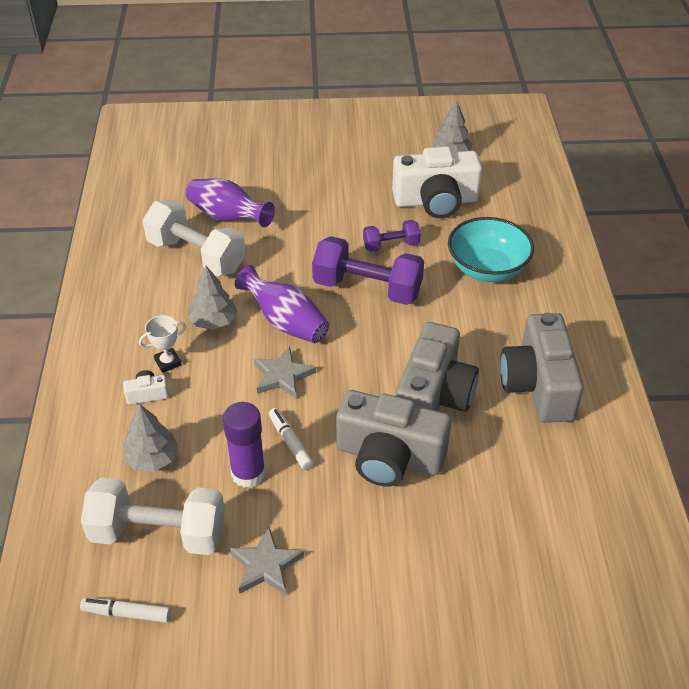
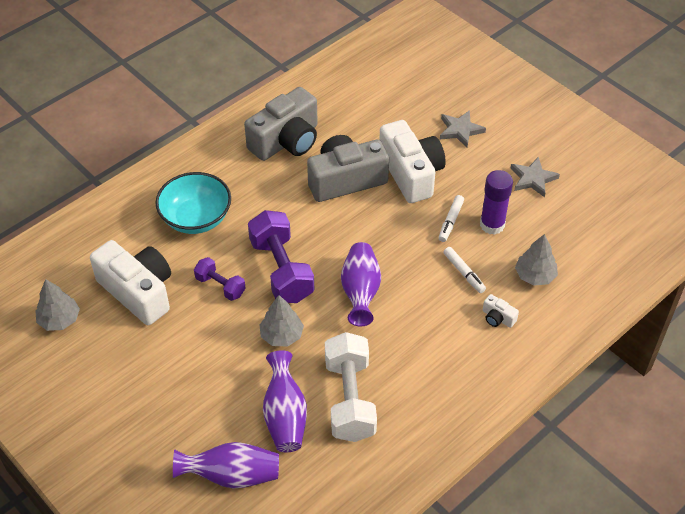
camera: 130 degrees left, 5 degrees up
white marker [80,598,171,622] -> white marker moved to [444,247,486,293]
white dumbbell [81,477,225,555] -> none
white trophy [139,315,186,373] -> none
grey tree [188,266,237,330] -> grey tree moved to [259,295,304,346]
grey star [254,346,316,399] -> grey star moved to [440,110,486,148]
grey camera [336,390,451,487] -> white camera [379,120,446,203]
none -> purple vase [173,442,279,489]

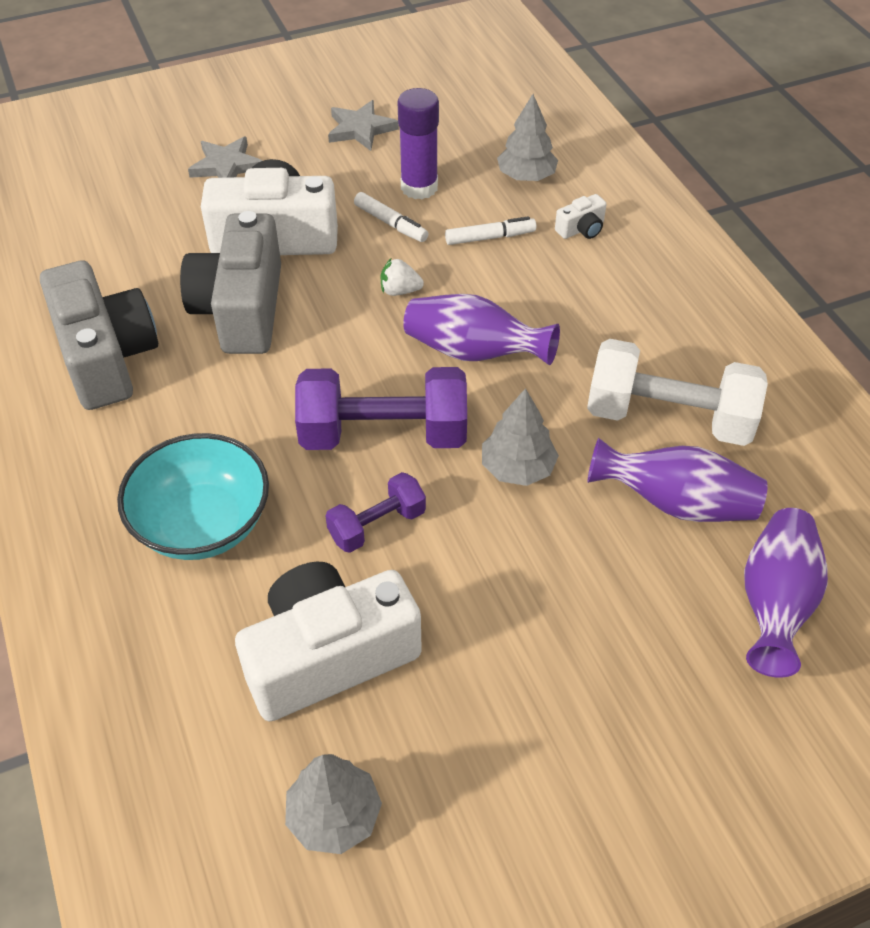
camera: 70 degrees left, 0 degrees up
none -> white strawberry [381,258,424,296]

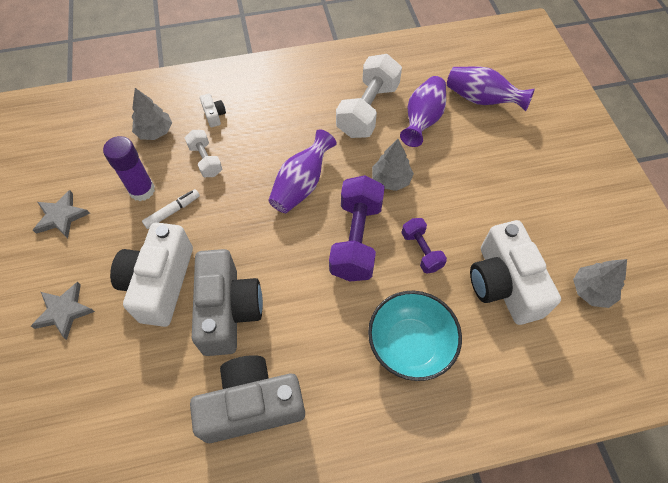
camera: 80 degrees left, 10 degrees up
grey camera [180,211,281,354] -> grey camera turned 105 degrees counterclockwise [192,249,263,356]
white strawberry [381,258,424,296] -> none
white marker [445,216,536,245] -> white dumbbell [185,130,222,177]

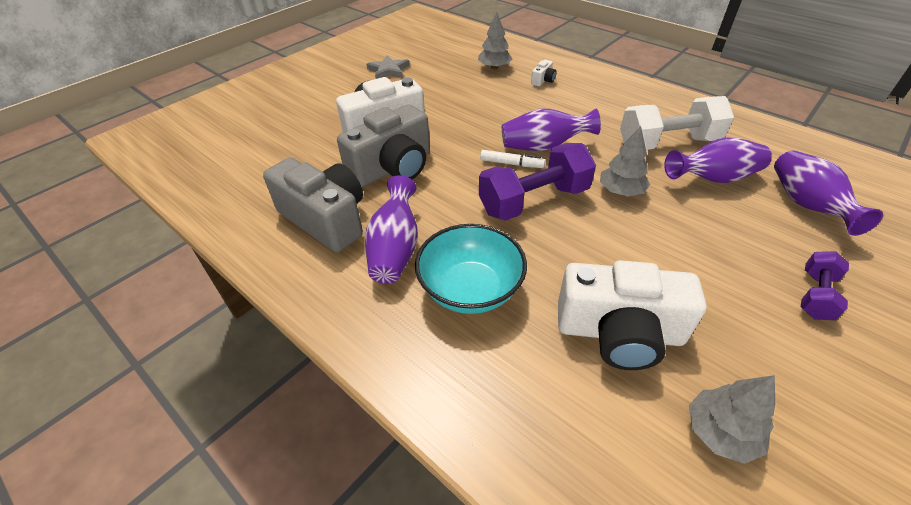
camera: 55 degrees right, 15 degrees down
grey star [31,282,95,340] -> none
purple glue stick [103,136,155,201] -> none
white marker [142,189,200,229] -> white marker moved to [480,150,545,168]
white dumbbell [185,130,222,177] -> none
purple dumbbell [401,218,447,273] -> purple dumbbell moved to [801,251,849,320]
white camera [470,220,561,325] -> white camera turned 120 degrees counterclockwise [558,260,707,370]
none -> purple vase [365,175,418,284]

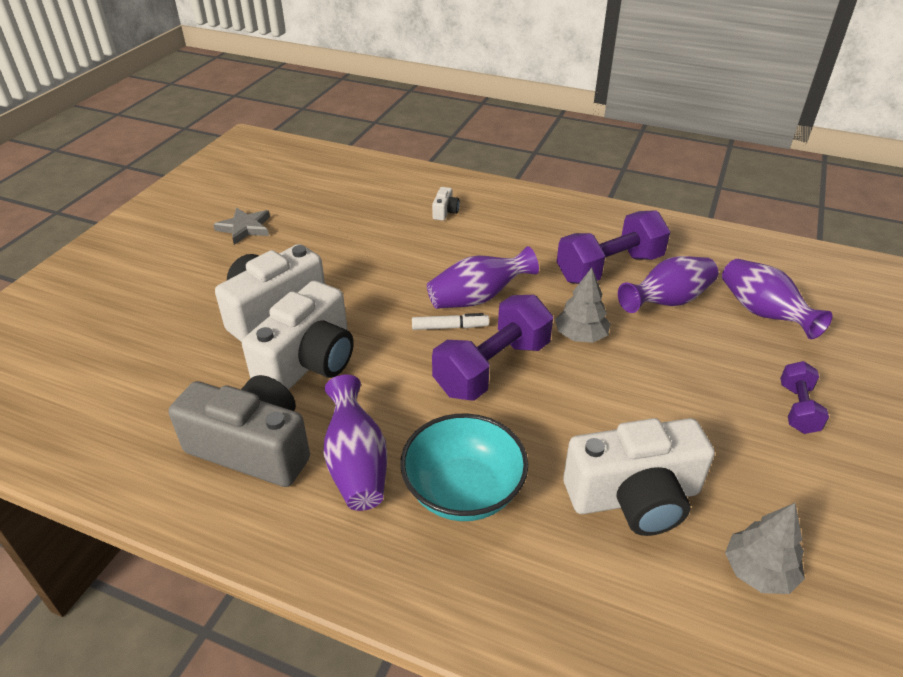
camera: 20 degrees left, 5 degrees down
grey camera [337,104,430,187] -> white camera [242,281,354,390]
grey tree [478,12,513,69] -> none
white dumbbell [620,96,734,150] -> purple dumbbell [557,210,671,284]

